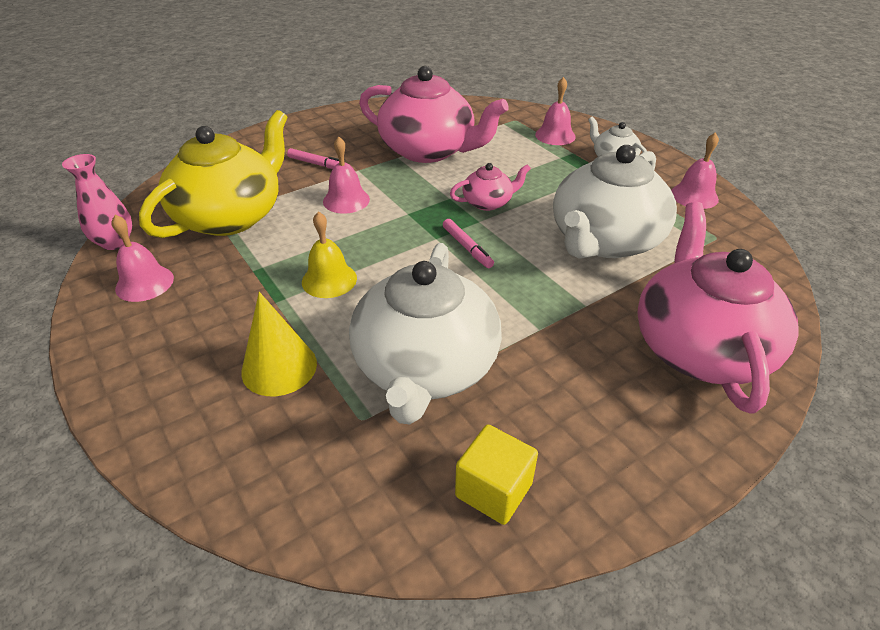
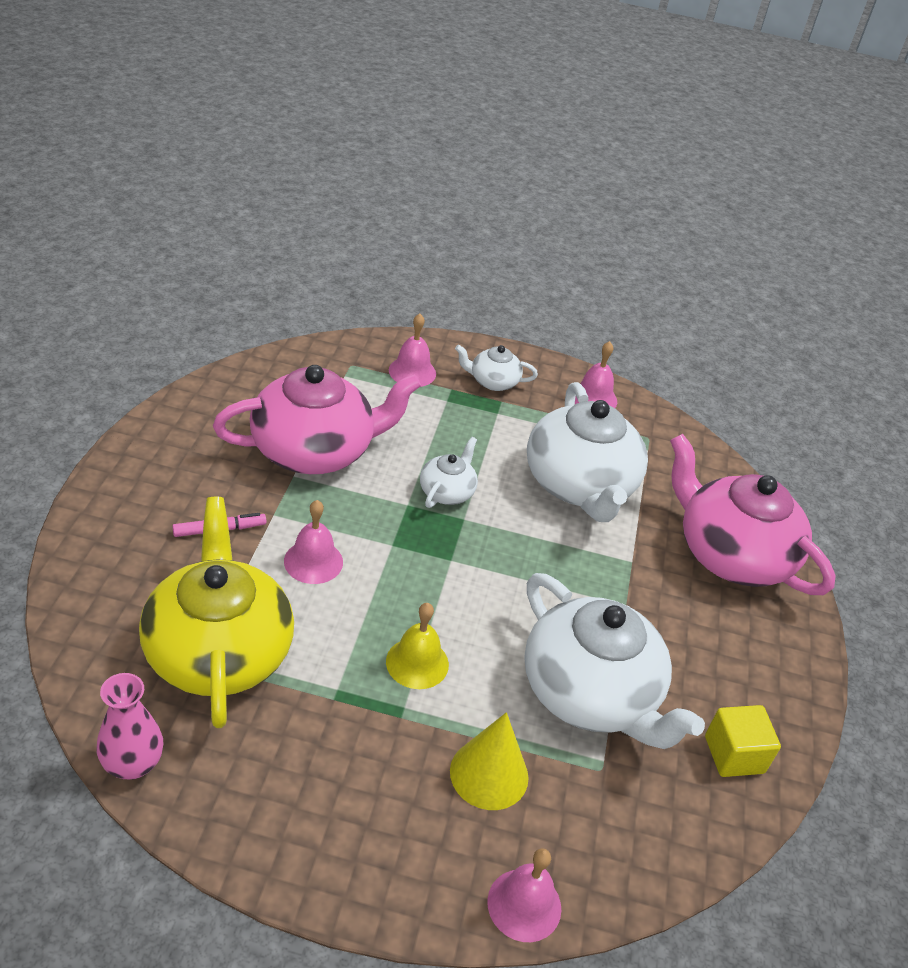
camera: 50 degrees left, 0 degrees up
pink bell [111,215,174,302] -> pink bell moved to [487,848,561,942]
pink marker [443,219,494,268] -> none
pink teapot [450,163,531,211] -> white teapot [420,437,478,508]

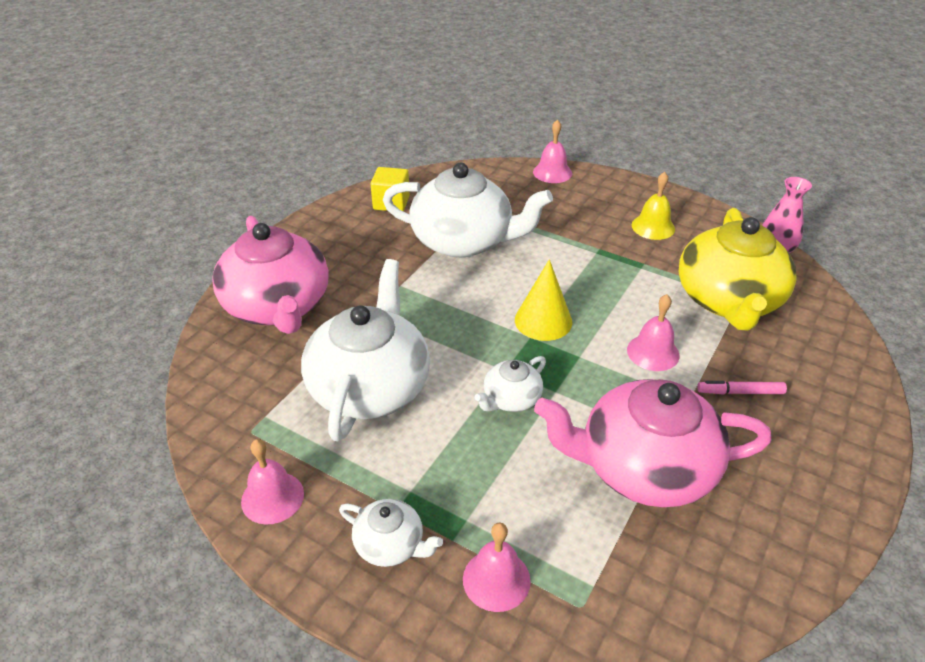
camera: 155 degrees left, 0 degrees up
yellow bell [386,603,449,689] -> yellow bell moved to [632,172,675,240]
yellow cone [450,712,529,810] -> yellow cone moved to [515,259,572,341]
white teapot [524,573,705,749] -> white teapot turned 120 degrees clockwise [383,162,553,258]

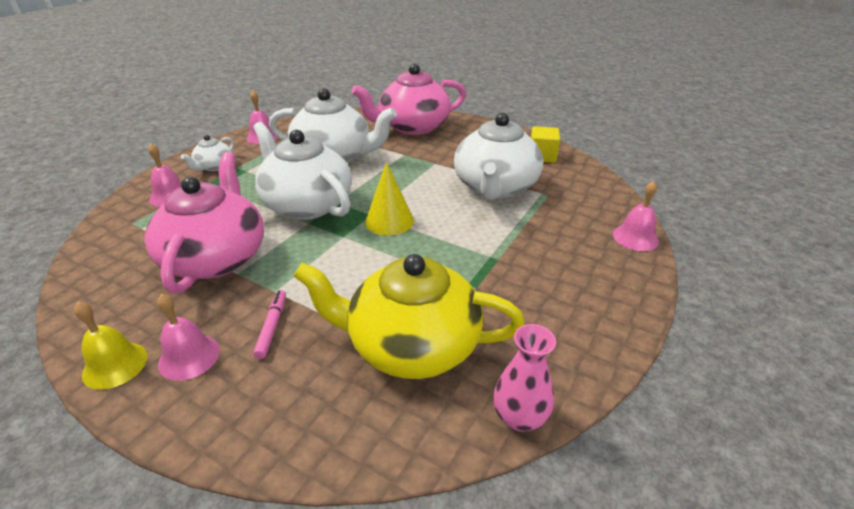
camera: 90 degrees right, 5 degrees down
white teapot [475,356,546,412] -> white teapot [253,122,352,220], size x2.13
pink bell [627,294,679,371] -> pink bell moved to [157,294,220,381]
yellow bell [632,172,675,240] -> yellow bell moved to [74,302,148,390]

